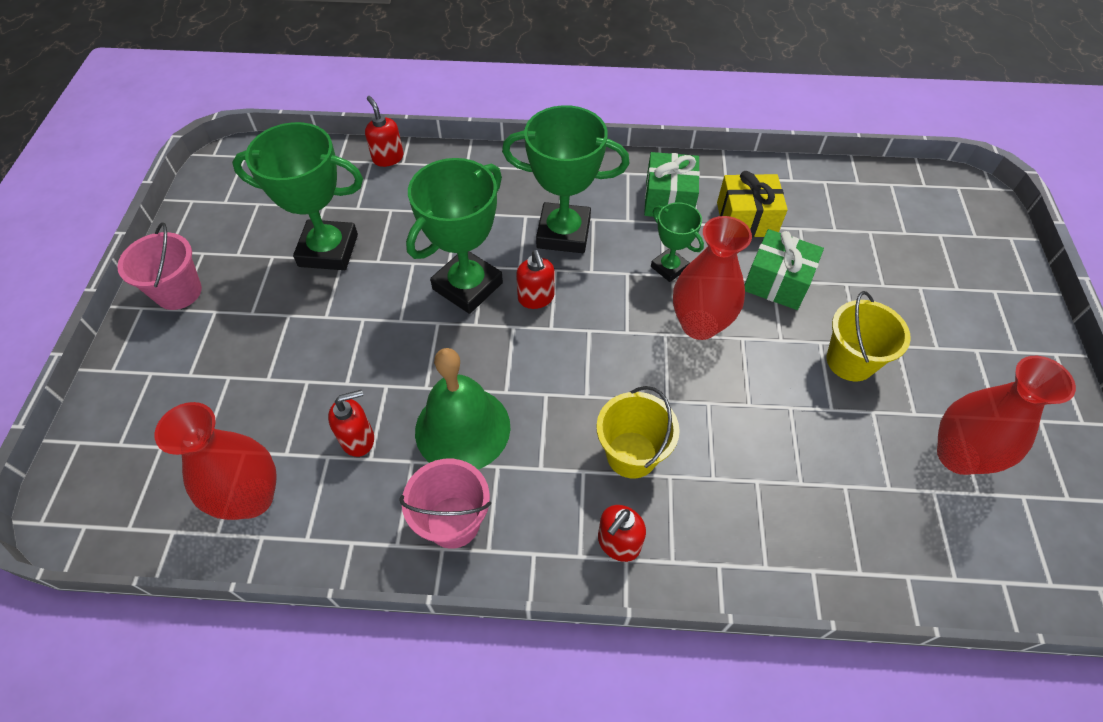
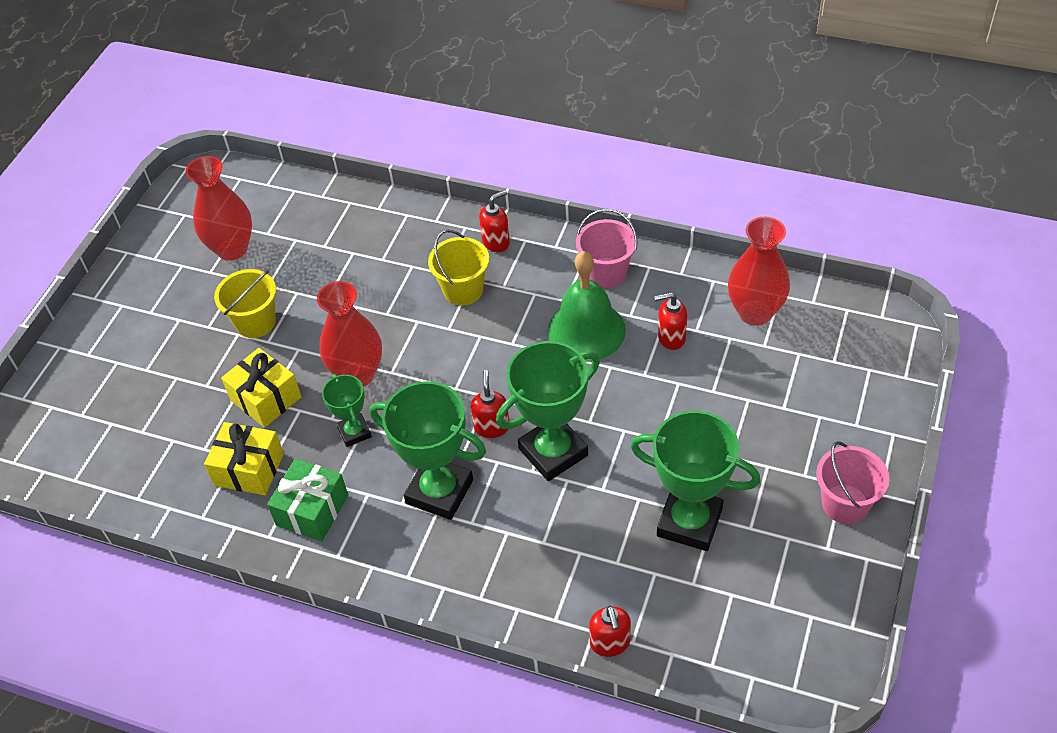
camera: 160 degrees left, 5 degrees down
green gift [745,229,824,310] -> yellow gift [221,348,302,428]

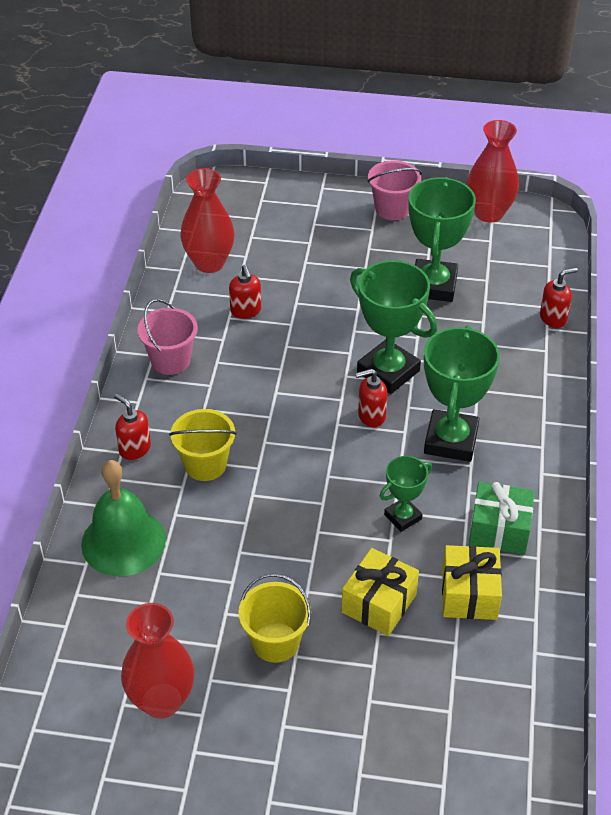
camera: 105 degrees left, 5 degrees down
red vase [317,281,382,387] -> red vase moved to [467,120,519,223]
green bell [548,251,626,361] -> green bell moved to [81,460,166,576]

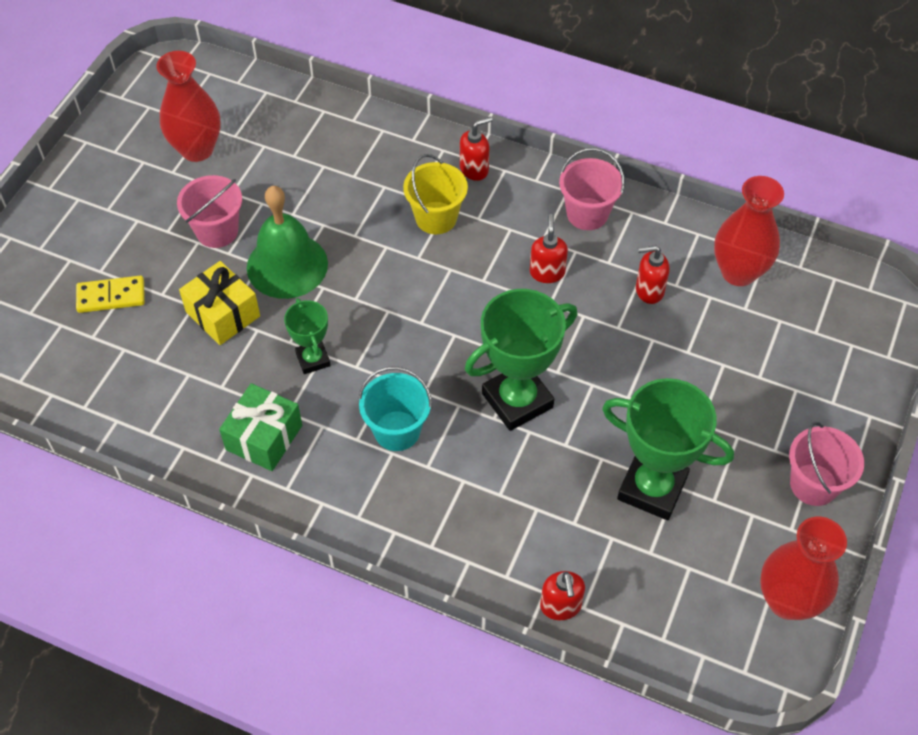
camera: 105 degrees right, 10 degrees up
green bell [81,460,166,576] -> green bell moved to [247,186,328,299]
yellow bucket [238,573,311,663] -> pink bucket [177,175,242,248]
red soap dispenser [355,369,387,427] -> red soap dispenser moved to [530,214,568,283]
green trophy [424,325,500,462] -> turquoise bucket [358,367,432,451]
yellow gift [442,545,502,620] -> none
none -> yellow domino [76,276,145,313]

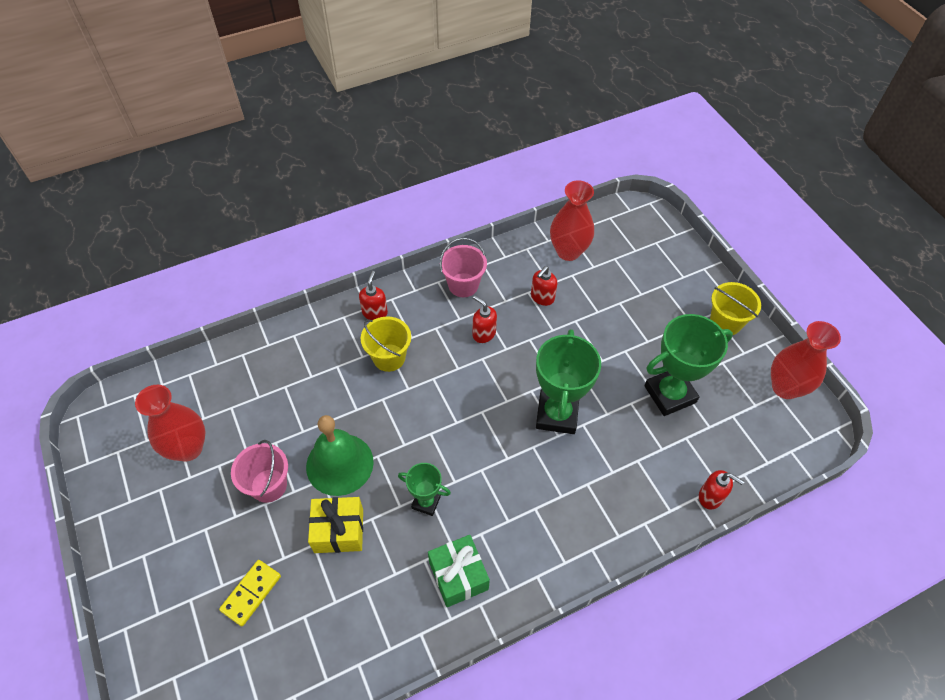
camera: 50 degrees left, 0 degrees up
turquoise bucket [358,367,432,451] -> none
pink bucket [789,422,864,506] -> yellow bucket [710,282,761,335]

